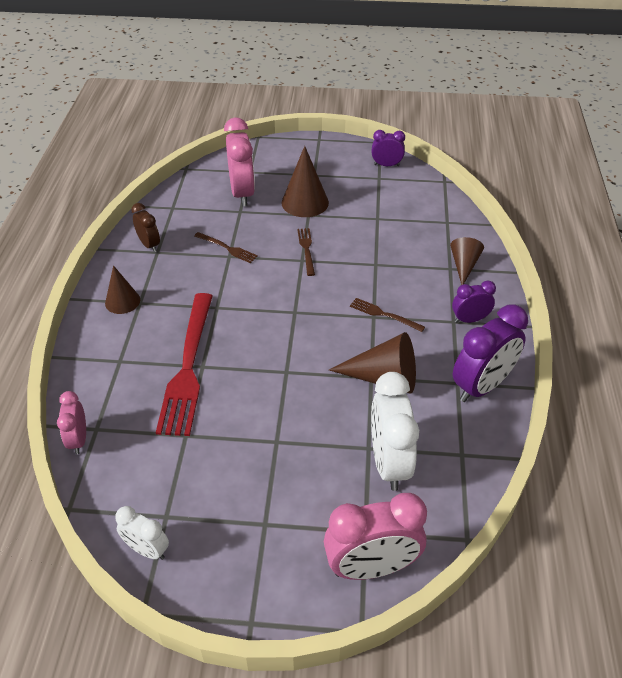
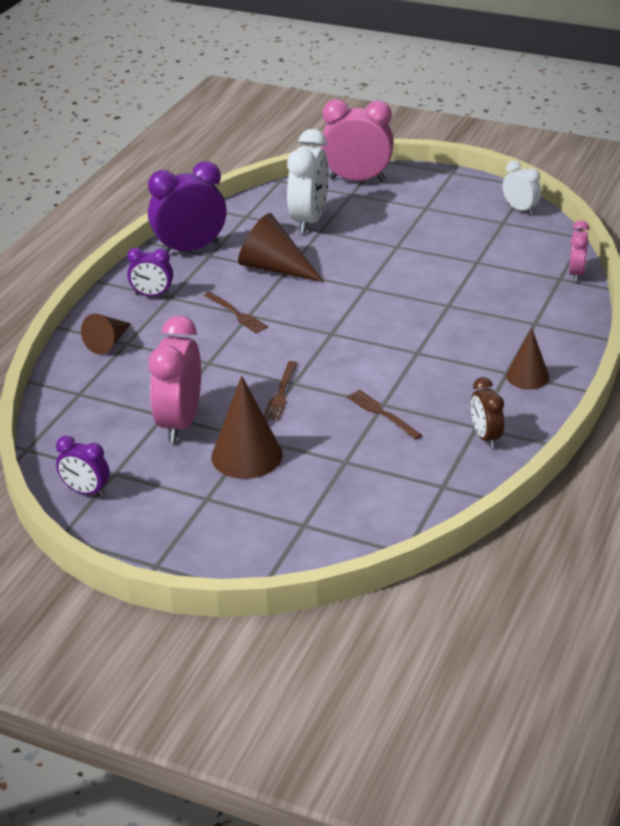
camera: 160 degrees left, 10 degrees down
red fork [156,293,213,436] -> none
pink clock [224,117,255,206] -> pink clock moved to [149,316,201,443]

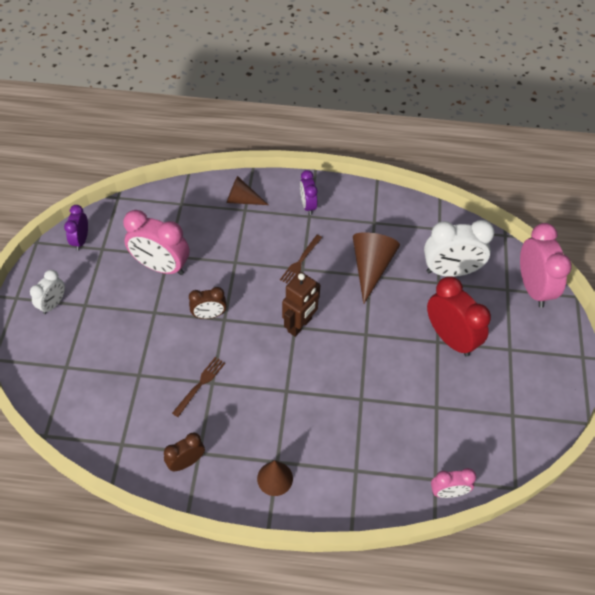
camera: 70 degrees right, 20 degrees up
purple clock [148,161,227,252] -> none
pink clock [149,316,201,443] -> pink clock turned 150 degrees counterclockwise [123,210,189,275]
brown cone [211,376,283,479] -> none
brown fork [264,361,298,420] -> brown clock [189,287,227,319]
white clock [503,161,541,215] -> white clock moved to [30,270,65,314]
none -> brown robot [282,272,320,337]
none -> red clock [427,276,491,357]

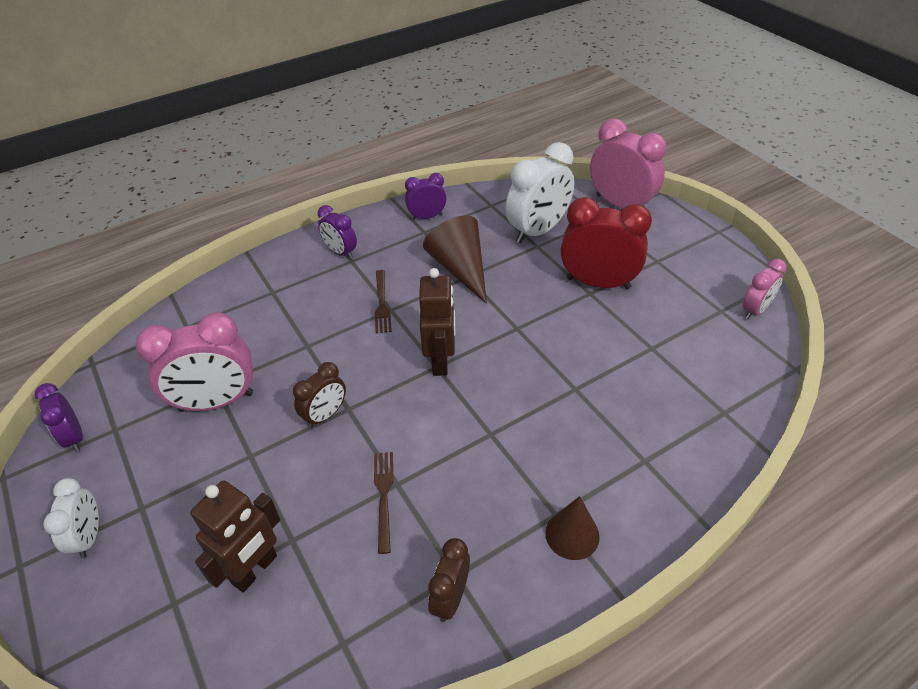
camera: 35 degrees left, 10 degrees down
brown cone [227,176,268,205] -> none
pink clock [431,468,476,498] -> pink clock moved to [743,259,787,319]
none -> brown robot [190,481,280,593]
none -> purple clock [405,173,446,220]

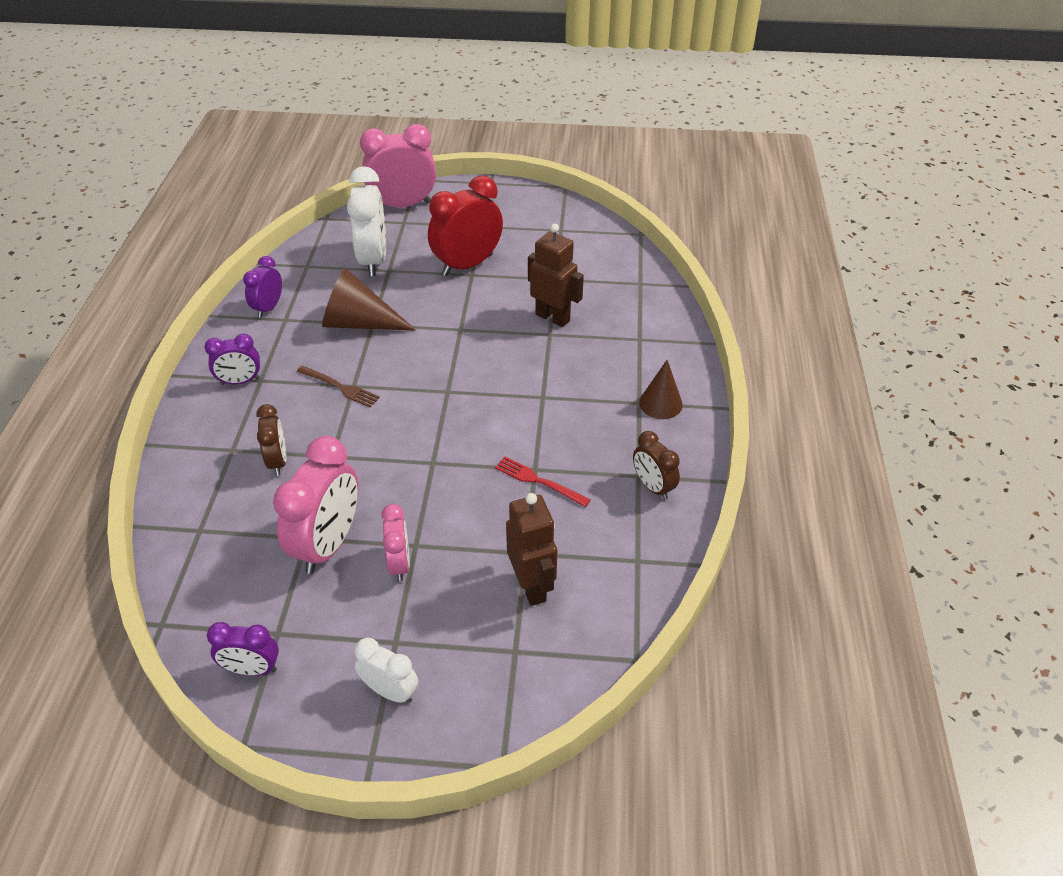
camera: 55 degrees left, 0 degrees up
brown clock [293,362,346,428] -> brown clock moved to [256,404,286,476]
brown fork [374,452,394,554] -> red fork [495,456,591,507]
brown robot [419,268,455,376] -> brown robot moved to [528,224,584,327]
pink clock [743,259,787,319] -> pink clock moved to [381,504,410,581]

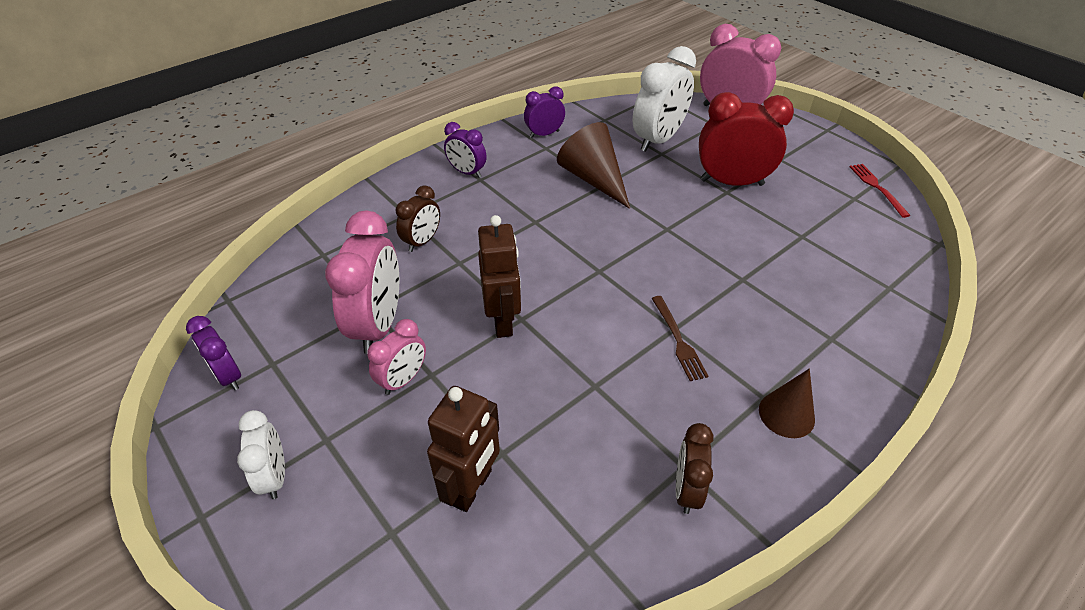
camera: 45 degrees right, 0 degrees up
pink clock [273,436,358,574] -> pink clock turned 60 degrees counterclockwise [325,210,399,354]
brown fork [297,366,380,408] -> brown fork moved to [651,296,709,381]
red fork [495,456,591,507] -> red fork moved to [849,164,910,218]
brown robot [528,224,584,327] -> brown robot moved to [478,215,521,338]

